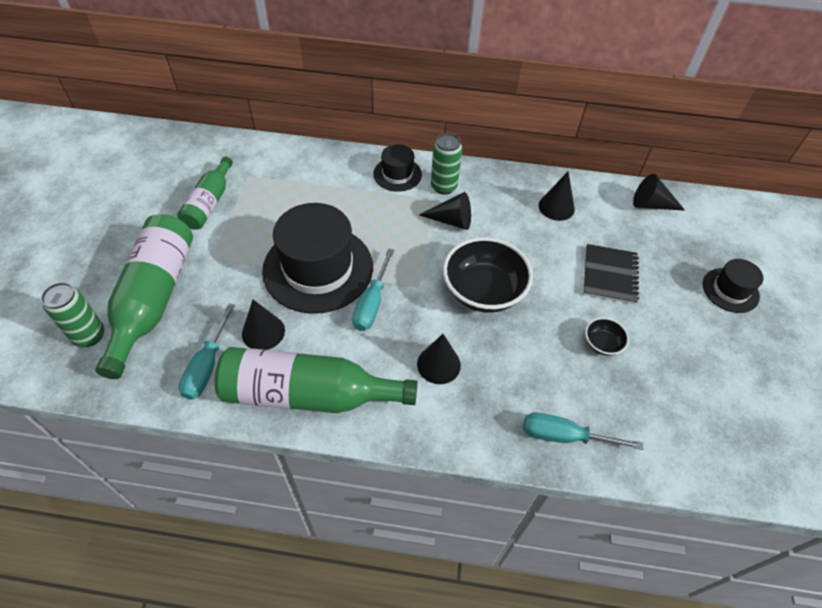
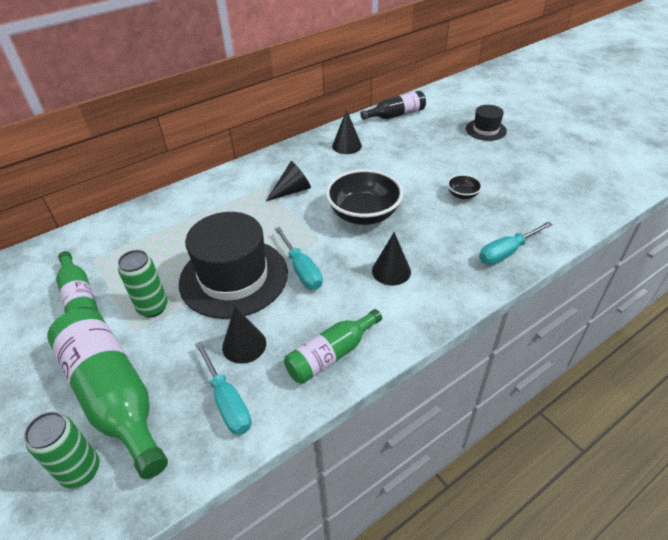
camera: 40 degrees left, 10 degrees down
green bottle [215,347,418,413] -> green bottle [284,309,382,384], size x0.59
black hat [373,144,422,192] -> none
green can [431,133,463,194] -> green can moved to [118,250,168,317]
black notebook [583,244,639,304] -> none
black cone [633,174,685,211] -> black bottle [360,91,426,120]

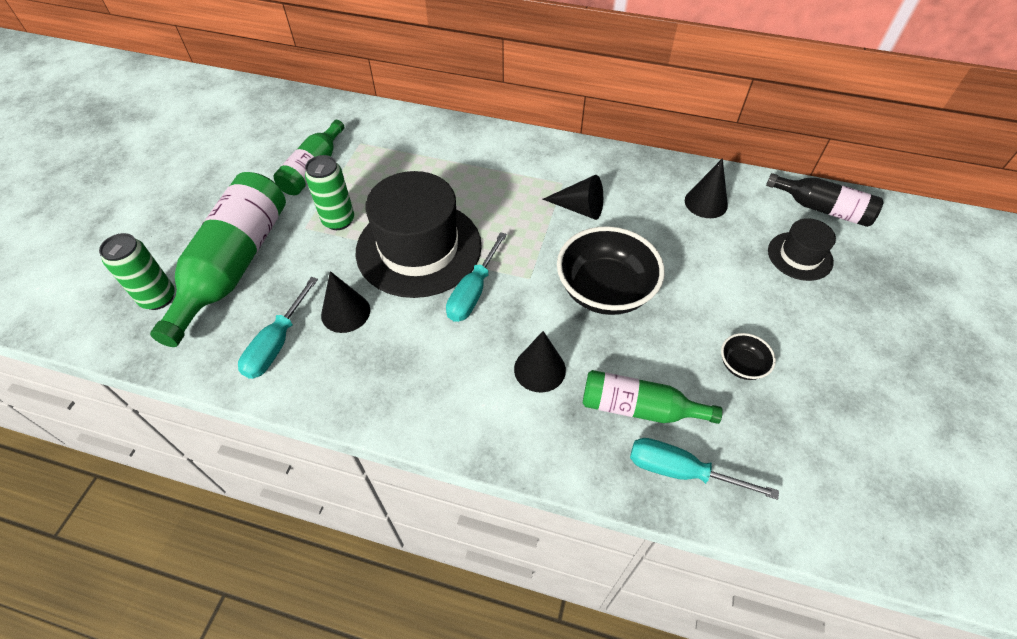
camera: 50 degrees right, 10 degrees up
green bottle [284,309,382,384] -> green bottle moved to [583,370,723,424]
black hat [466,105,507,141] -> black hat moved to [768,218,836,281]

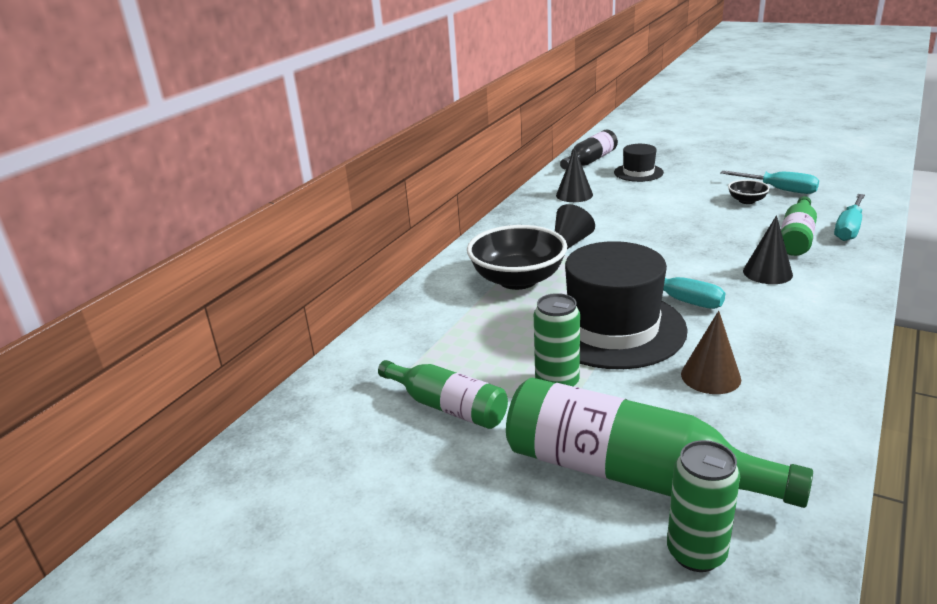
camera: 75 degrees left, 25 degrees down
turquoise screwdriver [238,277,318,379] -> turquoise screwdriver moved to [720,171,819,194]
black cone [321,271,370,333] -> brown cone [681,311,741,394]
black bowl [557,226,665,315] -> black bowl moved to [467,225,567,290]

